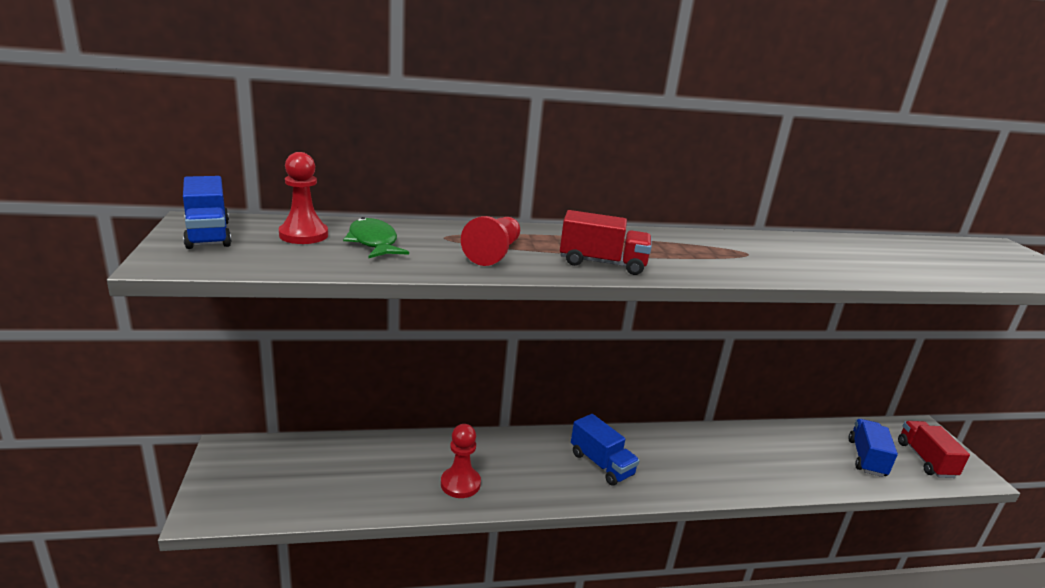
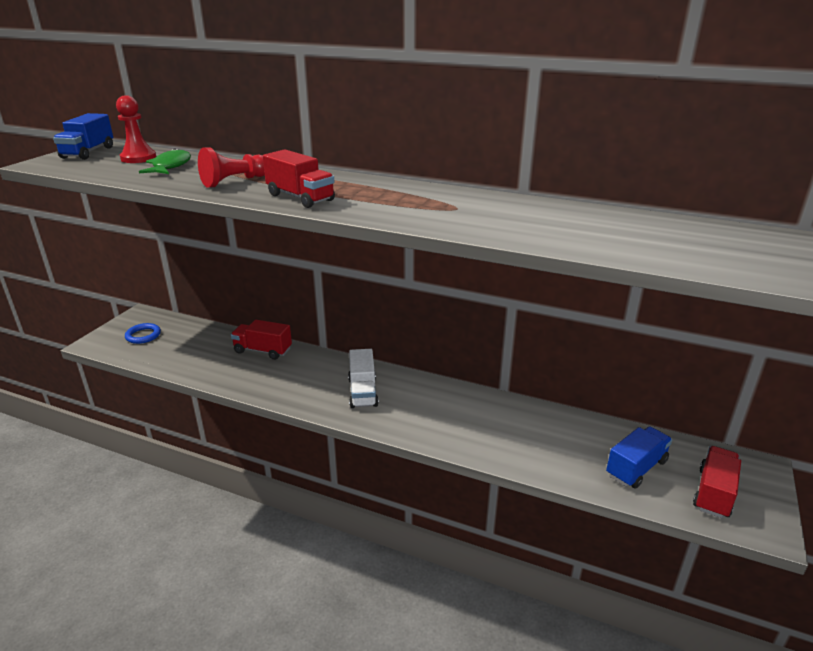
camera: 35 degrees right, 5 degrees up
red pawn [441,424,481,498] -> none
blue truck [571,414,640,486] -> white truck [348,349,379,408]
none -> blue ring [125,323,161,344]
none -> red truck [231,320,292,360]

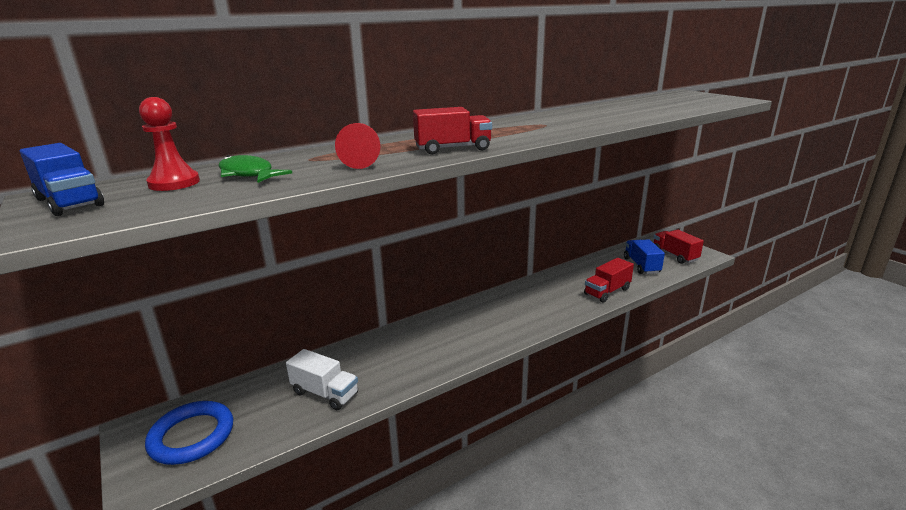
camera: 55 degrees left, 5 degrees down
blue ring [125,323,161,344] -> blue ring [145,401,233,465], size x1.69
red truck [231,320,292,360] -> red truck moved to [584,258,634,303]
white truck [348,349,379,408] -> white truck moved to [286,349,358,410]

